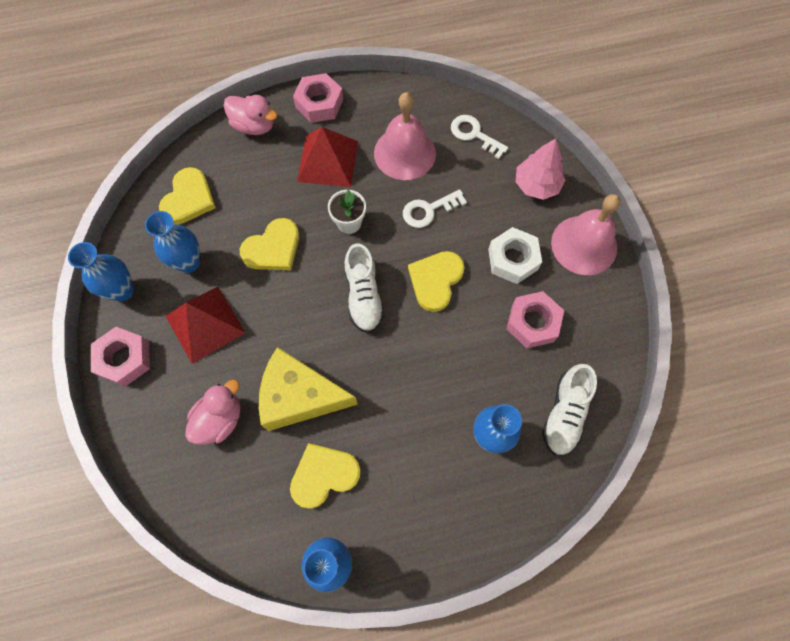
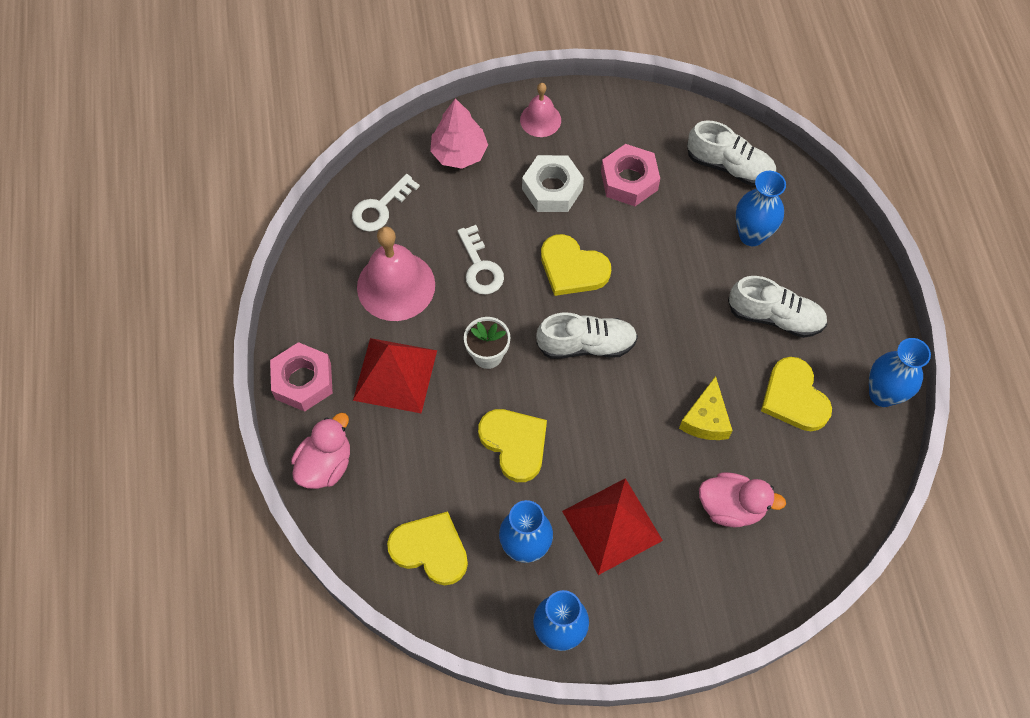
camera: 85 degrees left, 5 degrees down
pink nut [91,327,150,387] -> none
pink duck [185,379,240,445] -> pink duck turned 150 degrees clockwise [699,472,786,527]
yellow cheese [259,347,358,431] -> yellow cheese [679,376,733,440], size x0.57
pink bell [551,194,621,275] -> pink bell [520,83,561,137], size x0.56
none -> white shoe [728,276,827,338]

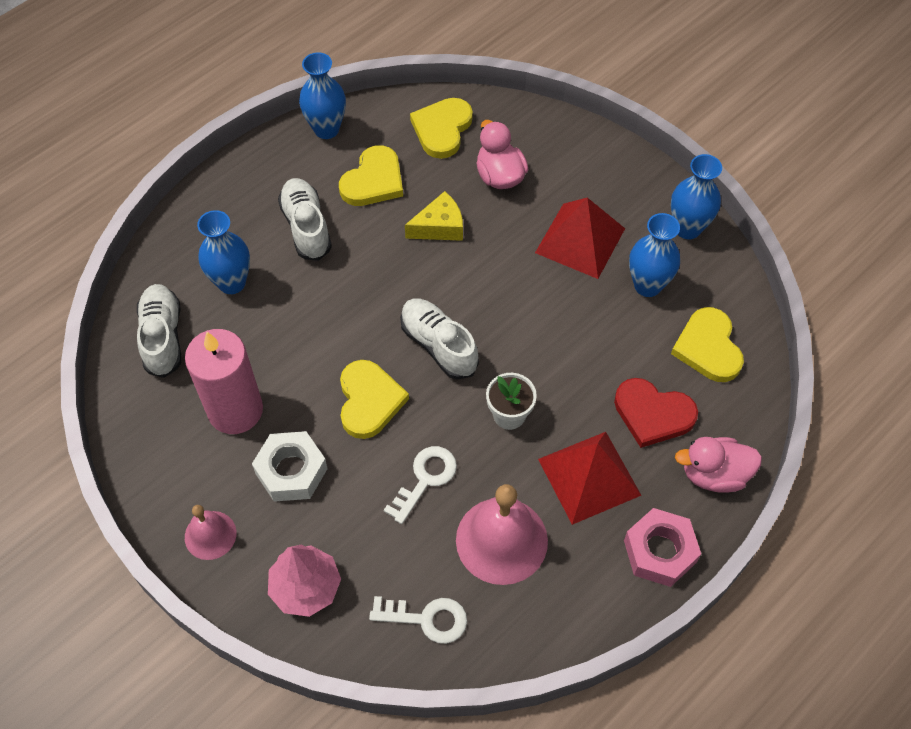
camera: 125 degrees left, 5 degrees down
yellow heart [478,409,547,482] -> yellow heart moved to [410,98,473,159]
pink nut [601,144,660,206] -> pink candle [185,329,263,434]
none -> red heart [614,378,698,448]

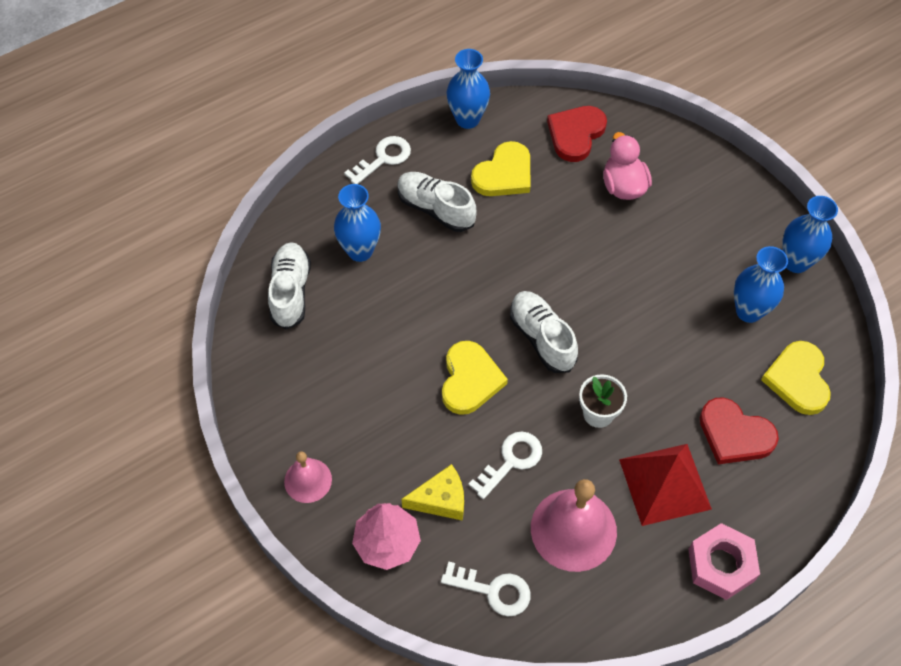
camera: 10 degrees right, 0 degrees up
pink candle [185,329,263,434] -> none
white nut [252,431,328,502] -> none
white shoe [278,178,332,261] -> white shoe turned 45 degrees counterclockwise [397,172,476,232]
yellow cheese [405,191,463,241] -> yellow cheese moved to [401,464,464,521]
yellow heart [410,98,473,159] -> red heart [547,106,607,162]
red pyramid [535,198,625,279] -> none
pink duck [675,437,762,493] -> none
none -> white key [344,136,411,184]

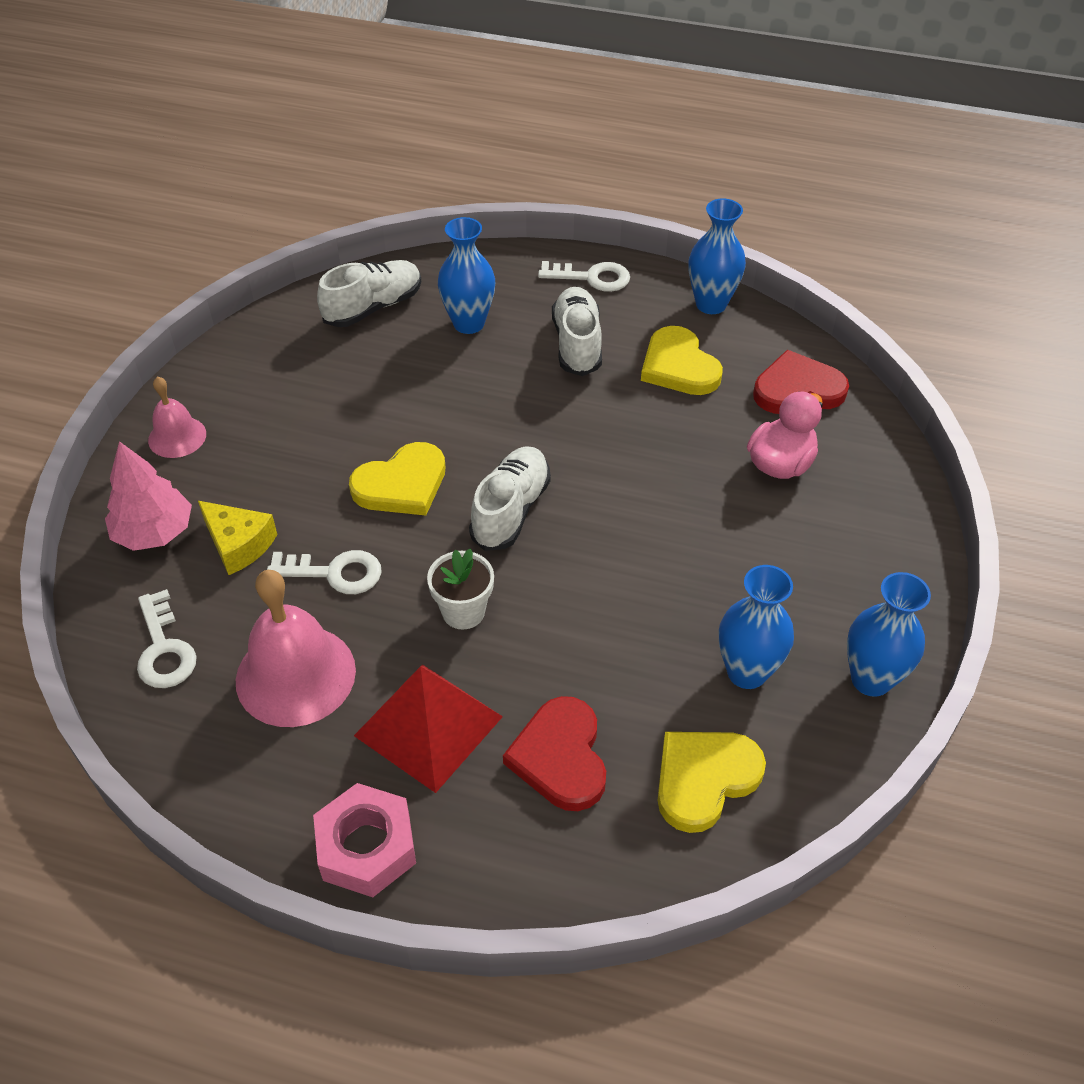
camera: 50 degrees right, 10 degrees down
yellow heart [471,141,530,196] -> yellow heart turned 60 degrees clockwise [641,326,723,395]

